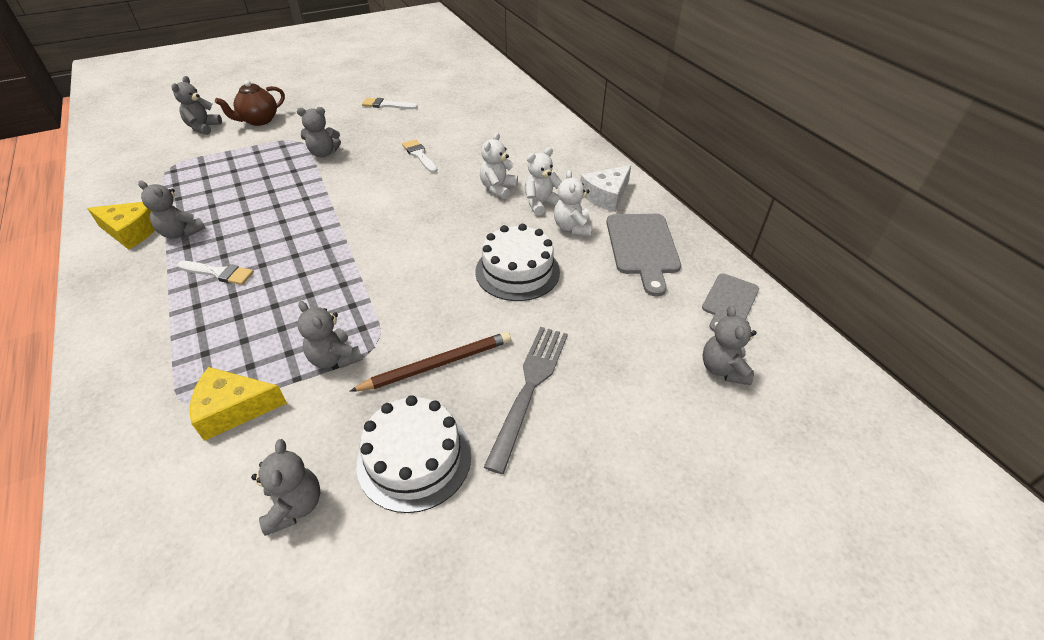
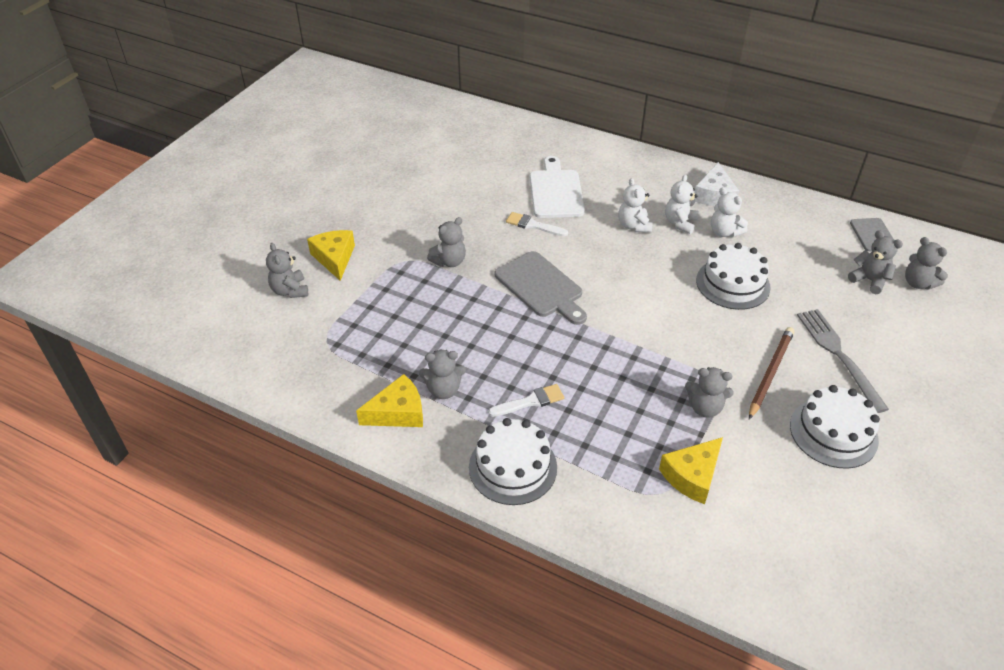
camera: 35 degrees left, 0 degrees up
brown teapot [215,80,285,126] -> yellow cheese [307,230,355,281]
grey teddy bear [251,439,320,536] -> grey teddy bear moved to [848,230,903,294]
white brush [362,98,418,109] -> none
grey cutting board [606,214,681,296] -> grey cutting board moved to [495,251,587,325]
none -> white cake [469,418,557,505]
none -> white cutting board [530,156,585,218]

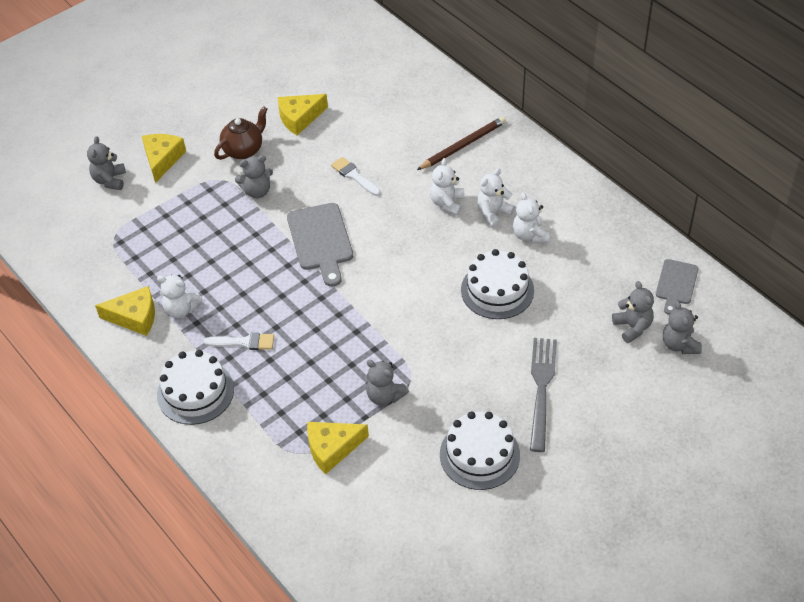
camera: 25 degrees right, 5 degrees up
grey teddy bear [419,349,466,399] -> white teddy bear [157,275,203,318]
white cutting board [530,156,585,218] -> none
white cheese [695,162,739,206] -> none
brown pencil [749,327,794,419] -> brown pencil moved to [417,116,506,170]
none -> brown teapot [214,106,268,160]
none -> yellow cheese [277,94,328,135]

